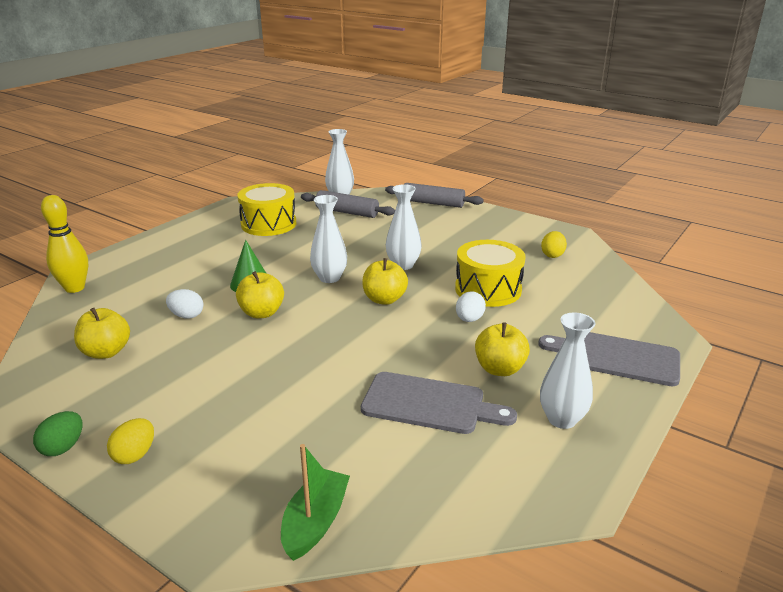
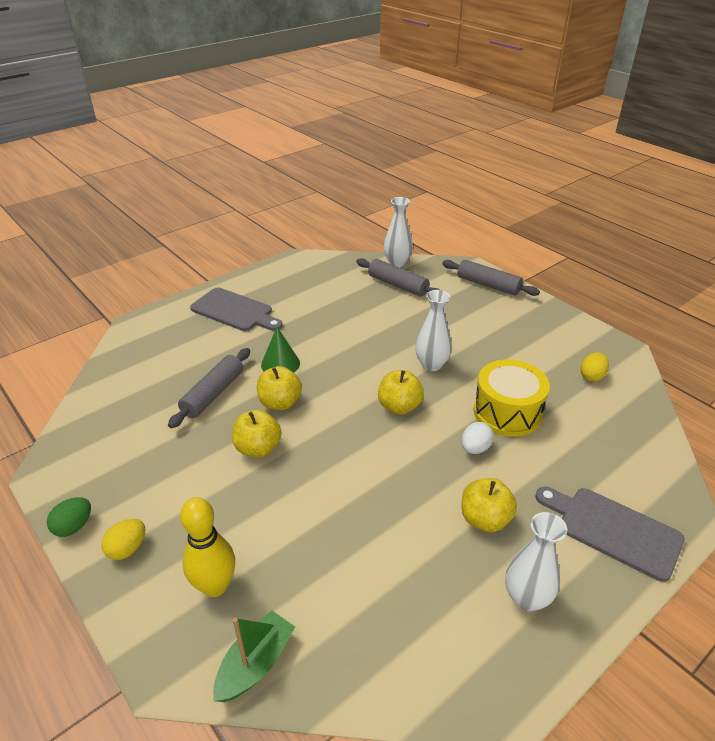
camera: 15 degrees right, 10 degrees up
yellow bowling pin [41,195,88,293] -> yellow bowling pin moved to [180,497,235,597]
yellow apple [74,308,130,359] -> yellow apple moved to [232,410,281,458]
white egg [166,289,203,319] -> grey rolling pin [168,348,250,428]
yellow drum [237,183,296,236] -> none
white vase [310,195,347,283] -> none
grey cutting board [361,372,517,434] -> grey cutting board moved to [190,287,283,331]

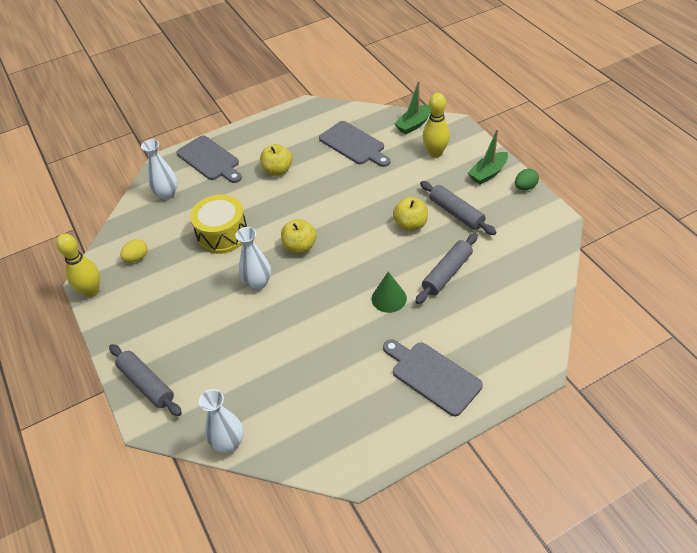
camera: 165 degrees left, 10 degrees up
yellow egg [101,519,145,560] -> green boat [468,129,508,185]
yellow apple [257,366,302,410] -> none
grey rolling pin [356,258,440,297] -> grey rolling pin moved to [420,181,497,235]
white egg [461,422,494,454] -> none
white vase [505,512,567,611] -> white vase moved to [141,139,178,200]
none -> yellow bowling pin [56,234,100,297]
none -> grey cutting board [319,121,390,167]

